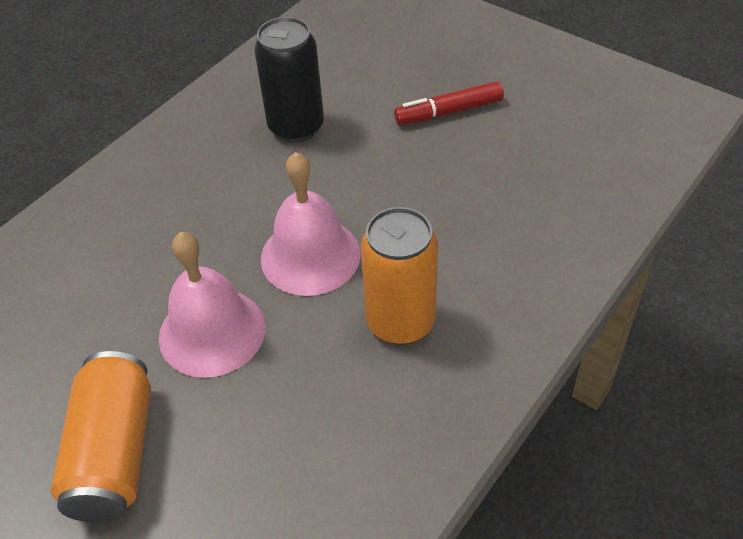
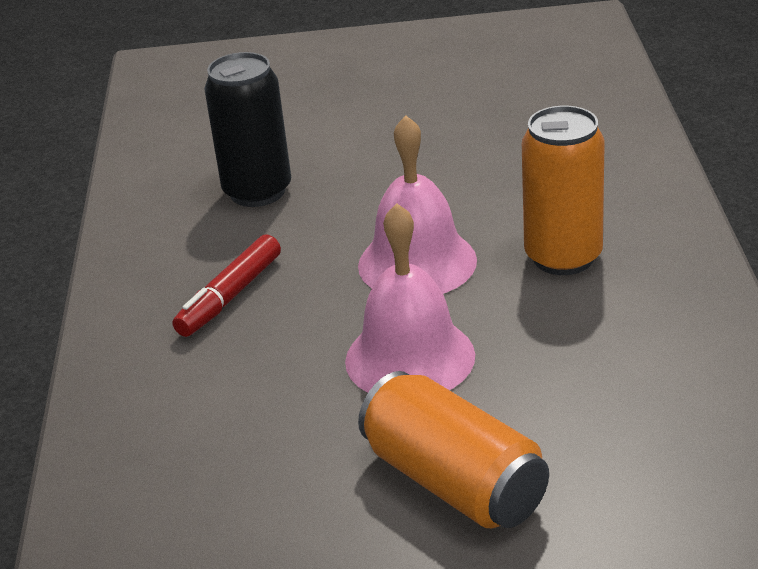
camera: 40 degrees left, 15 degrees down
red marker [394,81,504,125] -> red marker moved to [172,234,281,337]

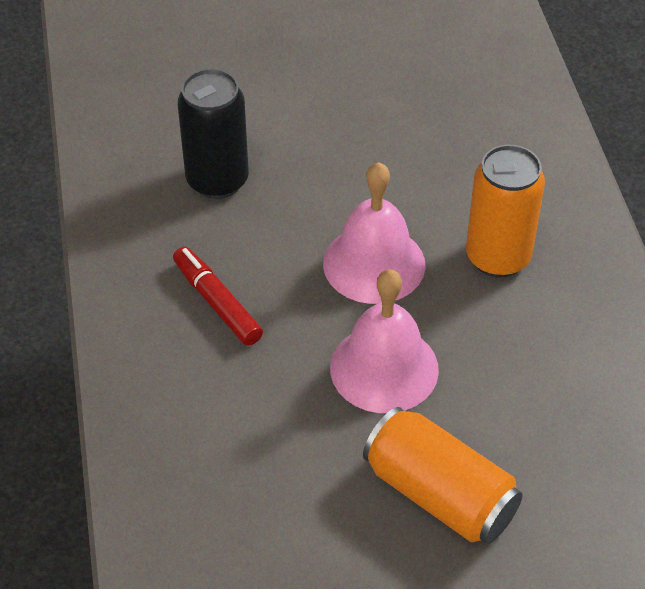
camera: 10 degrees left, 15 degrees up
red marker [172,234,281,337] -> red marker turned 120 degrees clockwise [173,247,263,346]

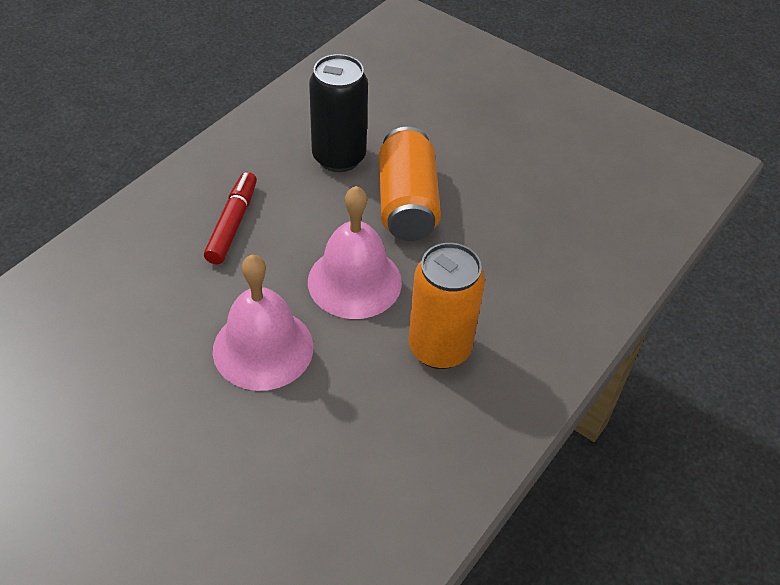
camera: 45 degrees right, 0 degrees up
orange can [363,407,522,544] -> orange can moved to [379,127,441,241]

